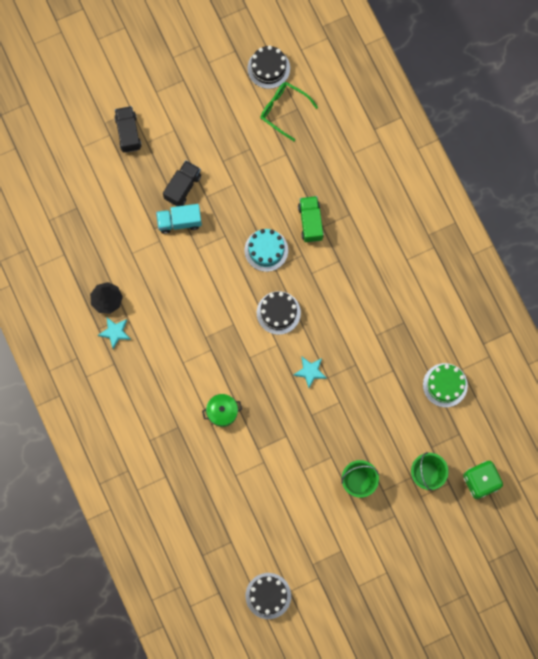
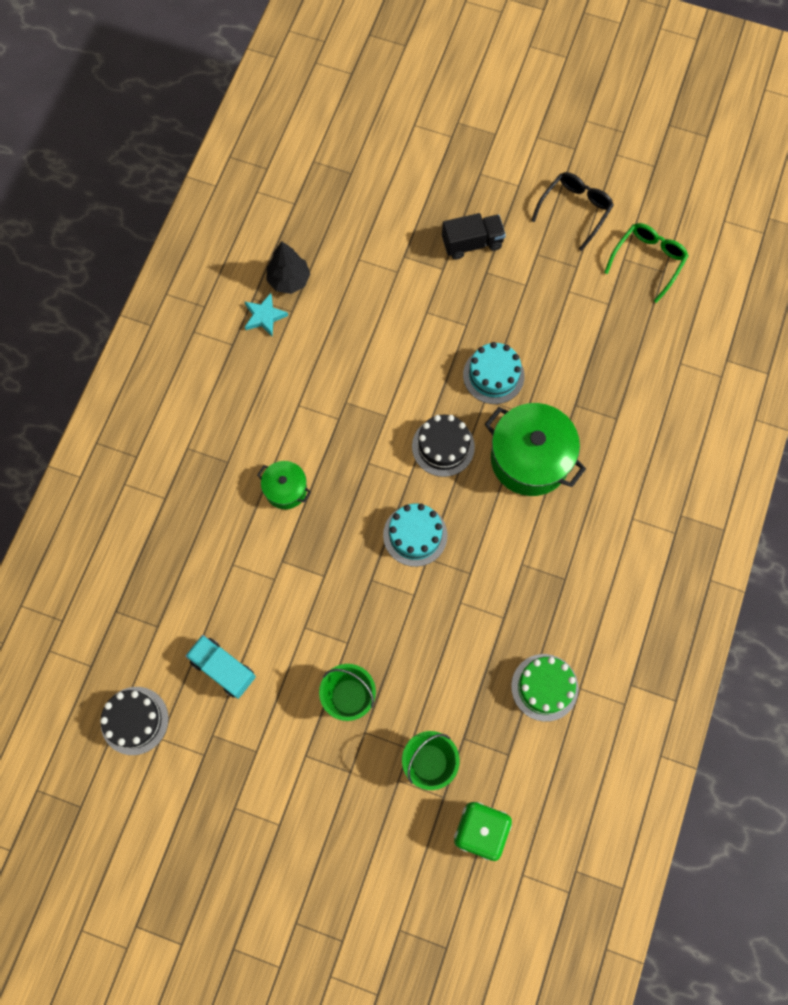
camera: 45 degrees right, 5 degrees down
black truck [115,106,142,153] -> none
turquoise truck [156,204,202,234] -> turquoise truck moved to [185,635,256,699]
black cake [247,46,290,89] -> none
green glasses [260,82,318,141] -> green glasses turned 45 degrees clockwise [604,223,689,303]
turquoise star [293,357,327,388] -> turquoise cake [383,503,447,567]
green truck [298,196,324,242] -> none
none -> green pot [484,403,586,496]
none -> black glasses [531,172,614,251]

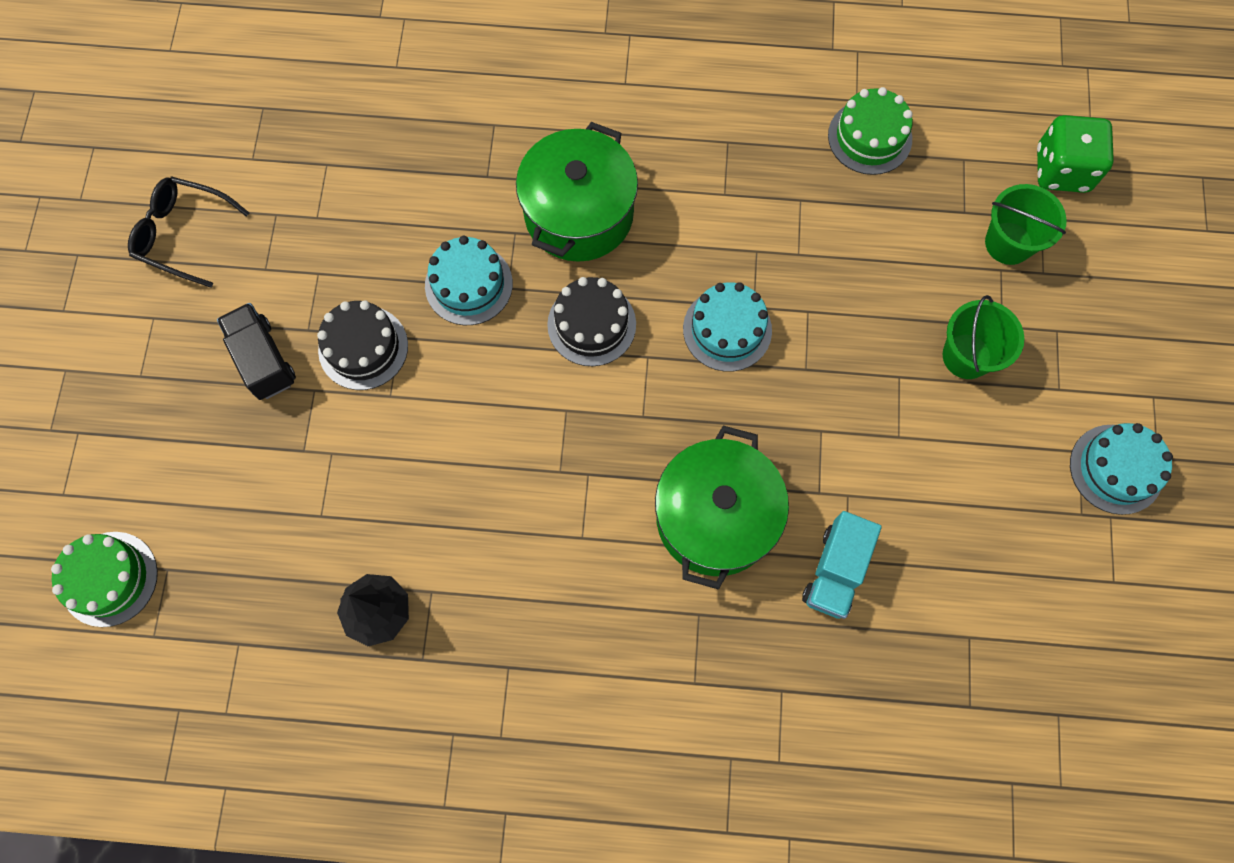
camera: 105 degrees left, 0 degrees up
black cake [100,687,169,755] -> black cake moved to [317,300,408,390]
turquoise truck [185,635,256,699] -> turquoise truck moved to [802,511,882,619]
turquoise star [244,293,288,336] -> none
green pot [257,461,311,509] -> green pot [655,426,789,590], size x1.90
green glasses [604,223,689,303] -> none
none -> green cake [51,532,158,627]
none -> turquoise cake [1070,423,1173,515]

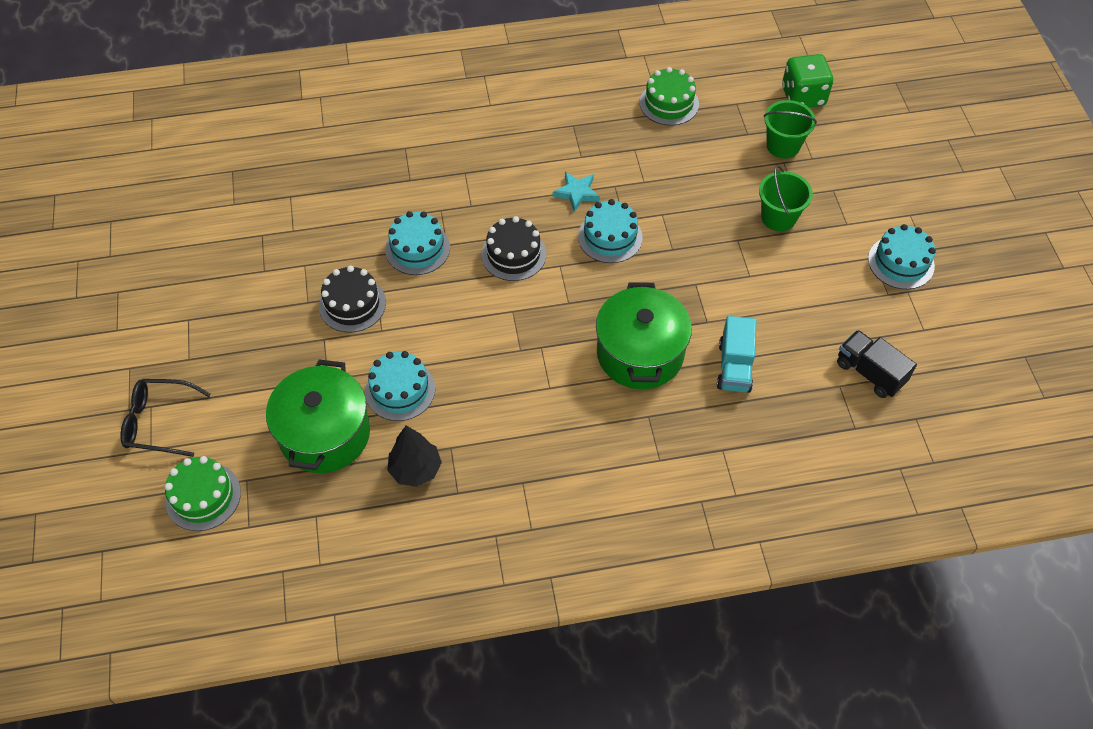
camera: 15 degrees left, 15 degrees down
black glasses [128,177,249,288] -> black glasses moved to [120,379,211,457]
black truck [217,303,296,400] -> black truck moved to [837,330,917,398]
green pot [516,122,638,262] -> green pot moved to [266,360,370,473]
none -> turquoise cake [365,351,435,421]
none -> turquoise star [553,172,600,212]

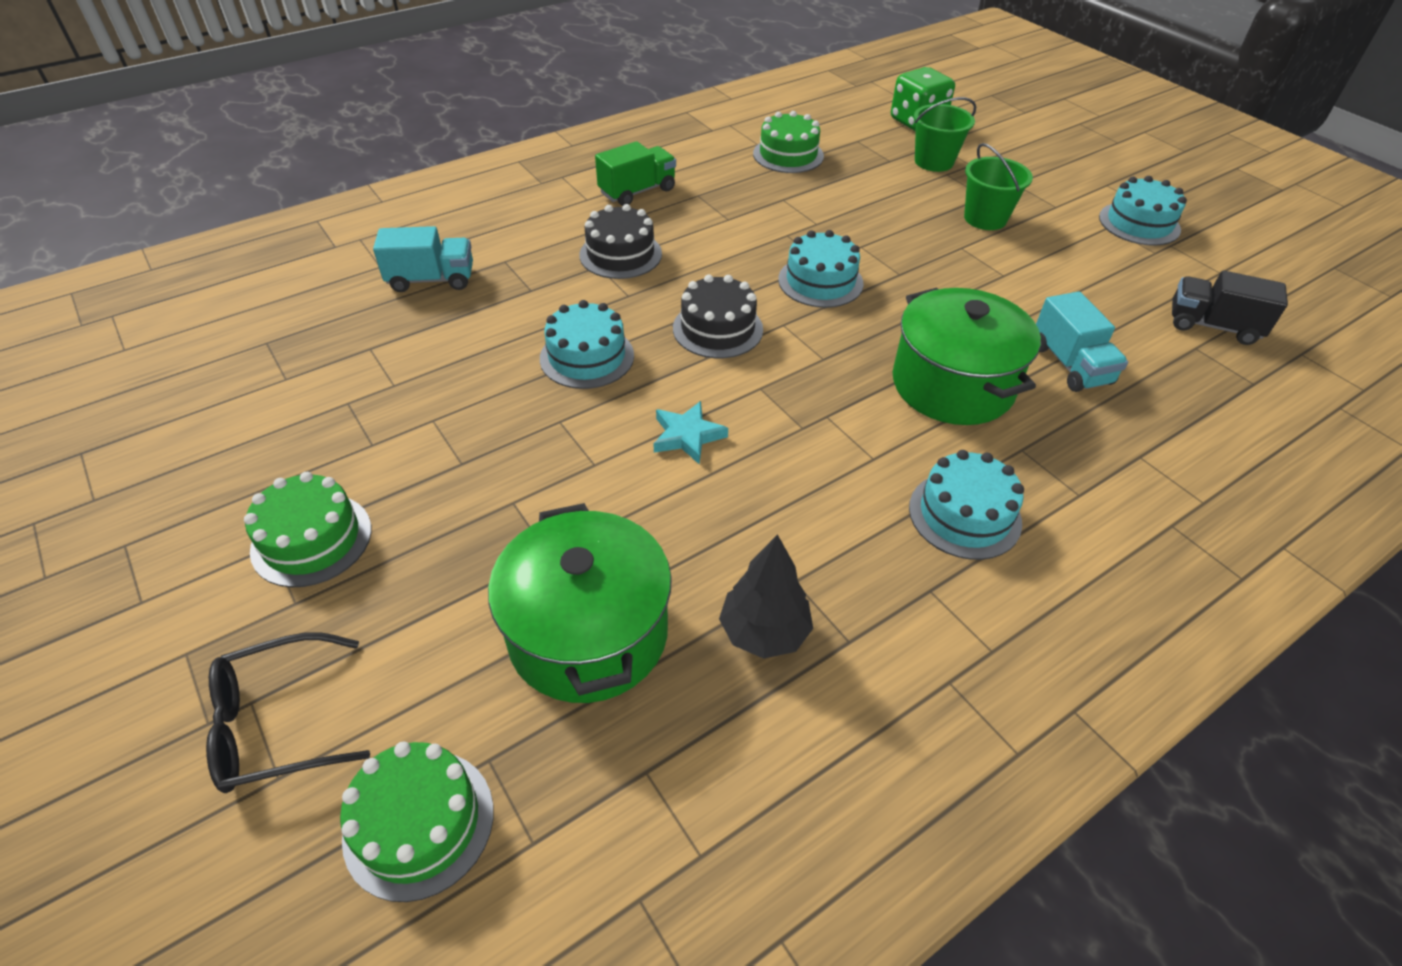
camera: 25 degrees left, 10 degrees down
black cake [319,265,386,333] -> black cake moved to [579,204,662,279]
turquoise cake [365,351,435,421] -> turquoise cake moved to [909,450,1024,560]
turquoise star [553,172,600,212] -> turquoise star moved to [653,401,728,464]
none -> green cake [244,472,371,587]
none -> turquoise truck [373,226,473,292]
none -> green truck [595,141,676,206]

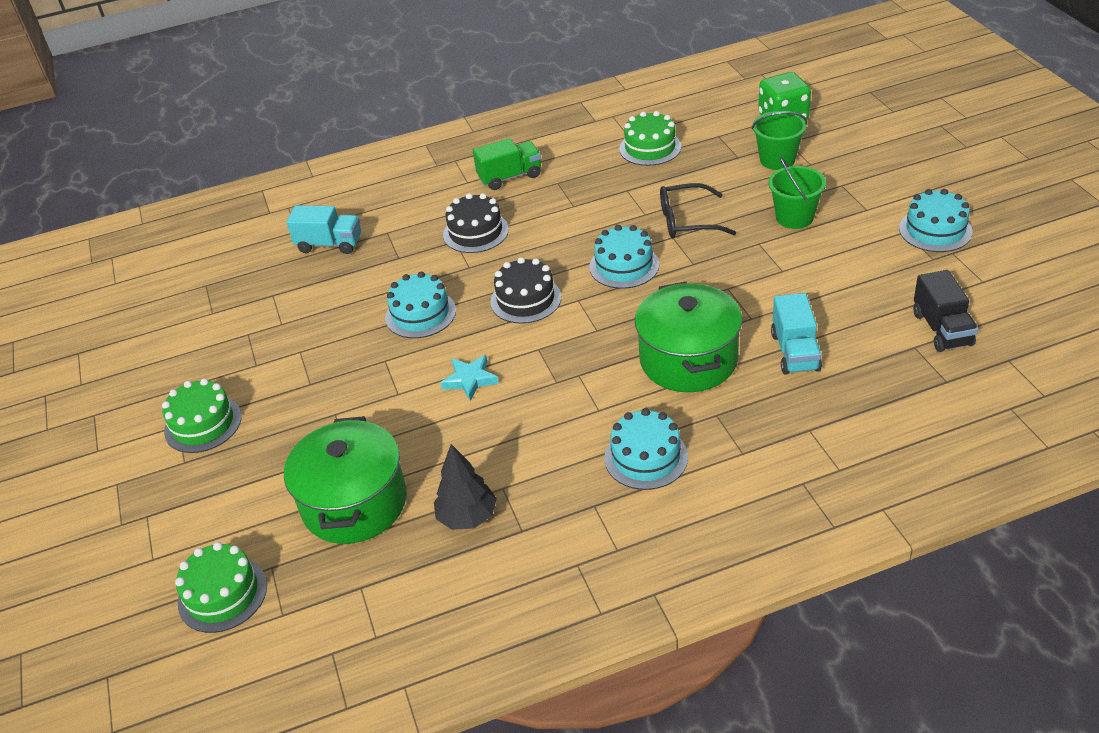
camera: 20 degrees right, 5 degrees down
black glasses [206,632,370,793] -> black glasses moved to [660,183,736,238]
black truck [1172,271,1288,345] -> black truck turned 135 degrees counterclockwise [913,270,978,352]

